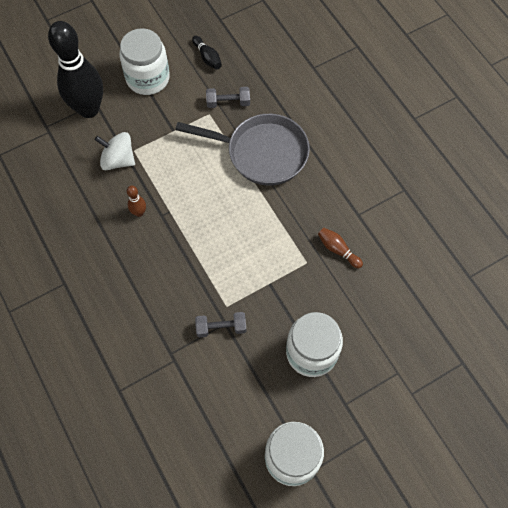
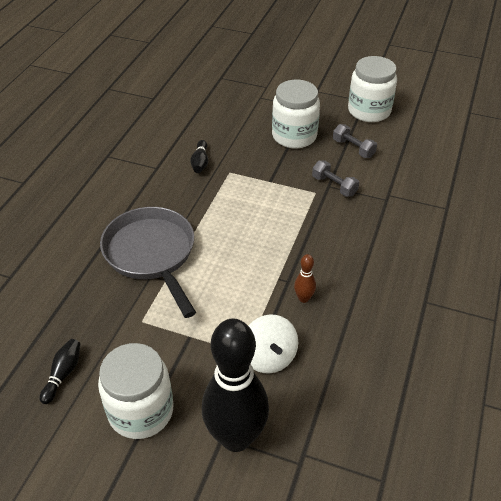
camera: 130 degrees left, 20 degrees down
grey dumbbell [206,87,250,108] -> grey dumbbell moved to [333,124,377,158]
brown bowling pin [318,228,363,268] -> black bowling pin [190,140,208,173]

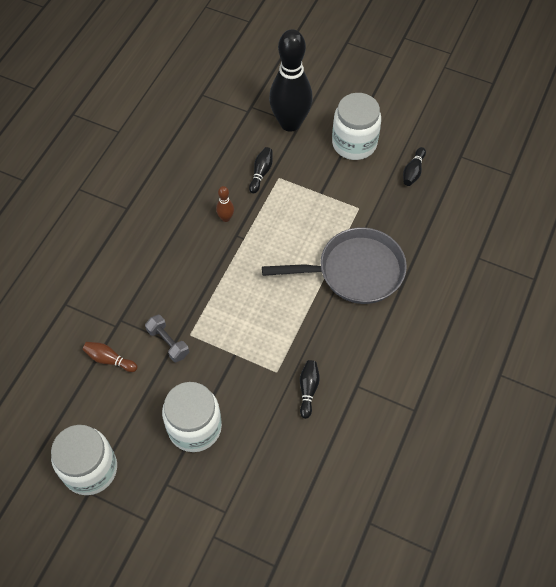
camera: 175 degrees left, 15 degrees up
grey pan [100,207,196,318] -> grey pan turned 75 degrees counterclockwise [262,227,407,304]
white spinning top [249,314,298,374] -> black bowling pin [249,147,273,194]
grey dumbbell [333,124,377,158] -> none
none -> brown bowling pin [83,342,137,372]

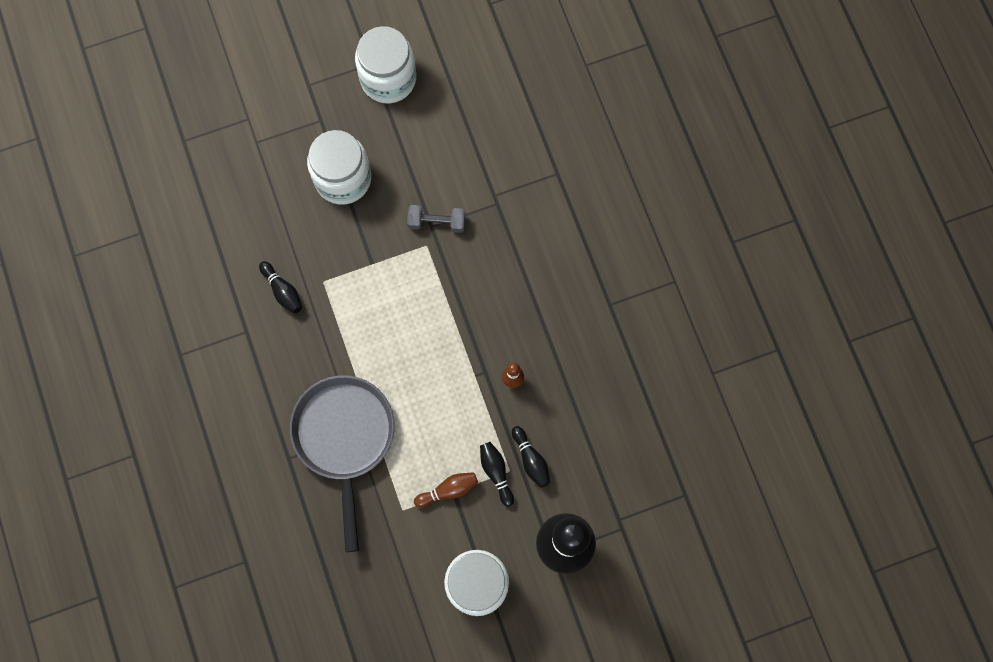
camera: 135 degrees right, 15 degrees up
brown bowling pin [83,342,137,372] -> brown bowling pin moved to [414,472,478,507]
grey pan [262,227,407,304] -> grey pan turned 135 degrees clockwise [290,375,394,552]
black bowling pin [403,147,426,186] -> black bowling pin moved to [480,442,514,507]

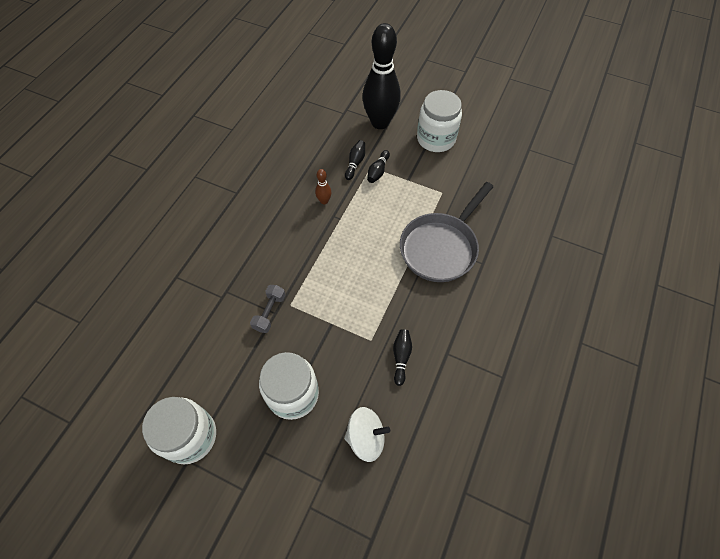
camera: 135 degrees left, 15 degrees down
grey dumbbell [407,205,465,233] -> grey dumbbell turned 60 degrees clockwise [250,285,286,333]
brown bowling pin [414,472,478,507] -> none
none -> white spinning top [344,407,390,462]

